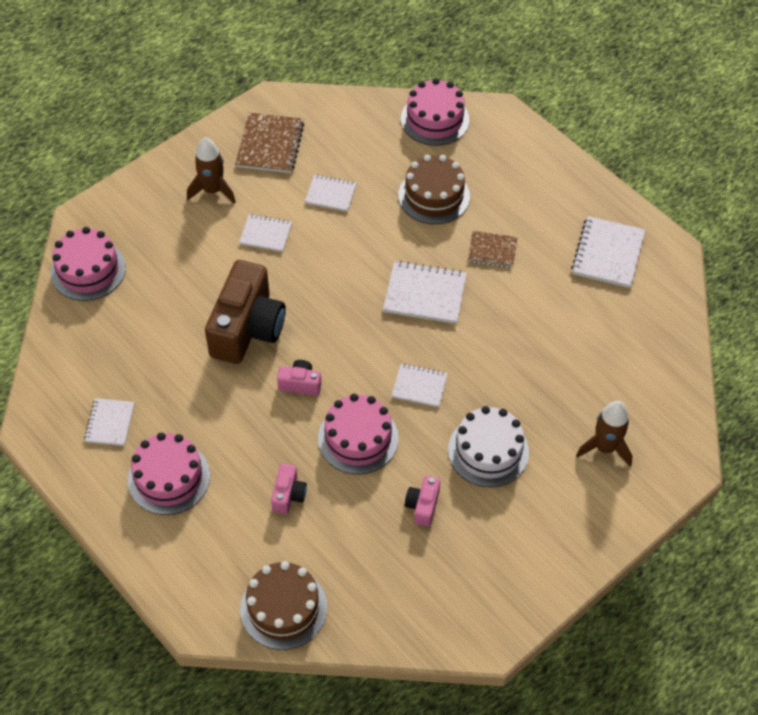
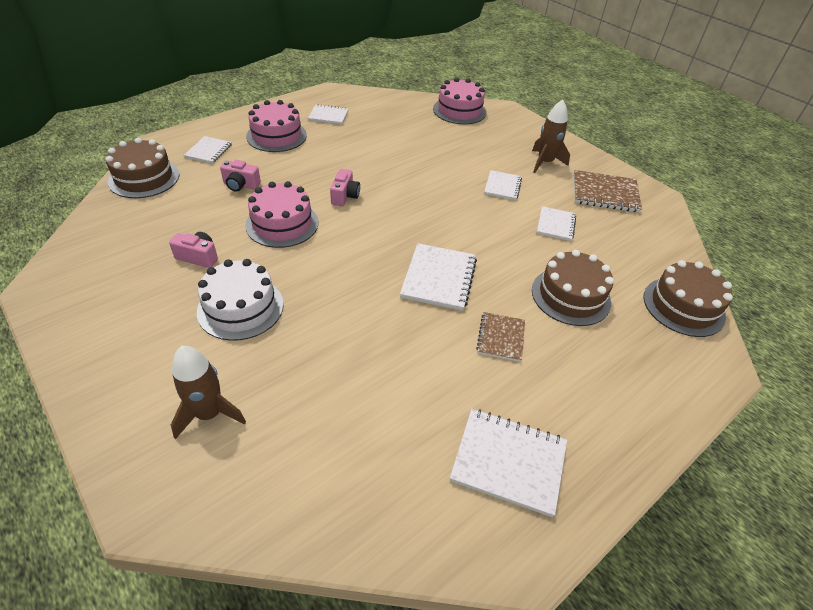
camera: 90 degrees right, 10 degrees down
brown camera [205,260,286,364] -> none
white notebook [392,363,448,407] -> white notebook moved to [184,136,232,164]
pink cake [401,78,470,146] -> brown cake [643,260,733,337]

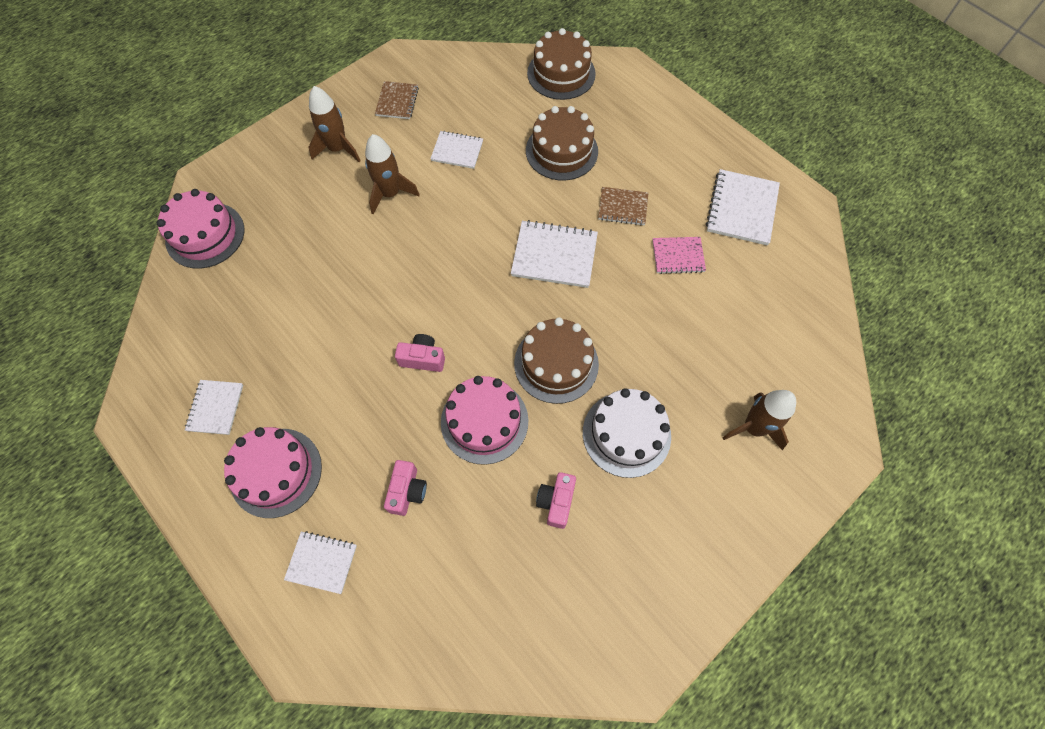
camera: 90 degrees left, 20 degrees up
brown cake [106,138,179,198] -> brown cake moved to [514,317,599,404]
white notebook [484,170,522,200] -> brown rocket [365,134,420,214]
brown notebook [574,170,642,212] -> brown notebook [375,81,419,119], size x0.62
none -> pink notebook [652,237,706,274]

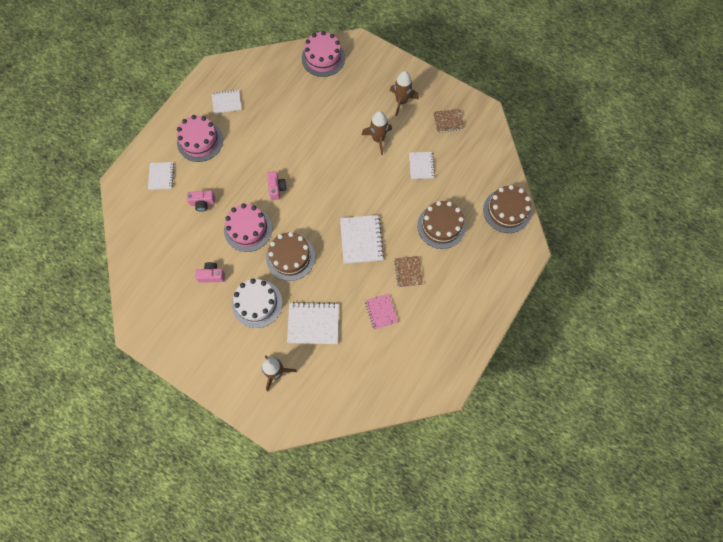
camera: 75 degrees right, 5 degrees up
white notebook [706,169,780,245] -> white notebook moved to [287,302,339,344]

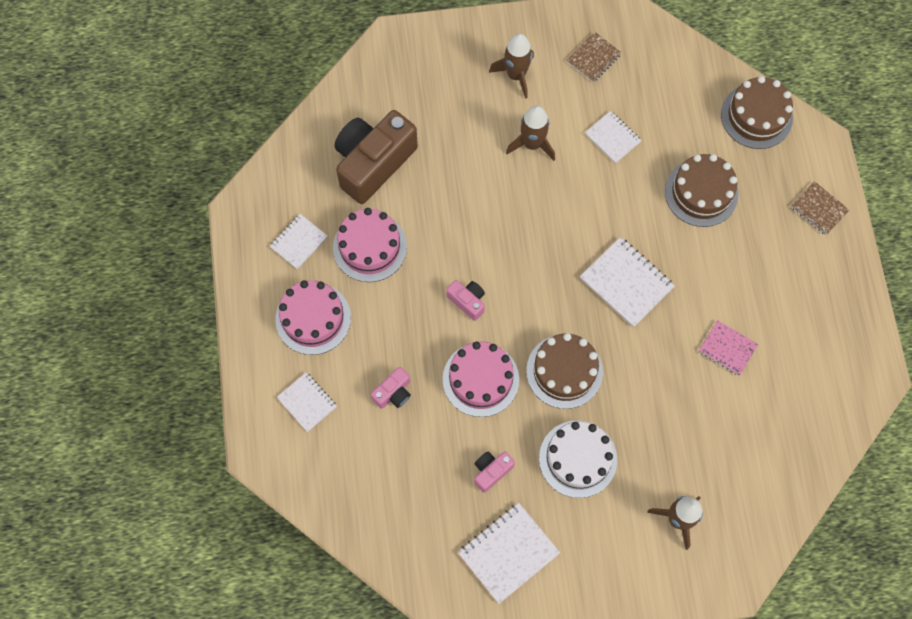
camera: 40 degrees left, 0 degrees up
white notebook [287,302,339,344] -> white notebook moved to [458,503,560,604]
pink cake [302,31,345,77] -> pink cake moved to [333,208,407,282]
brown notebook [394,256,423,288] -> brown notebook moved to [791,181,849,235]
none -> brown camera [334,110,418,204]

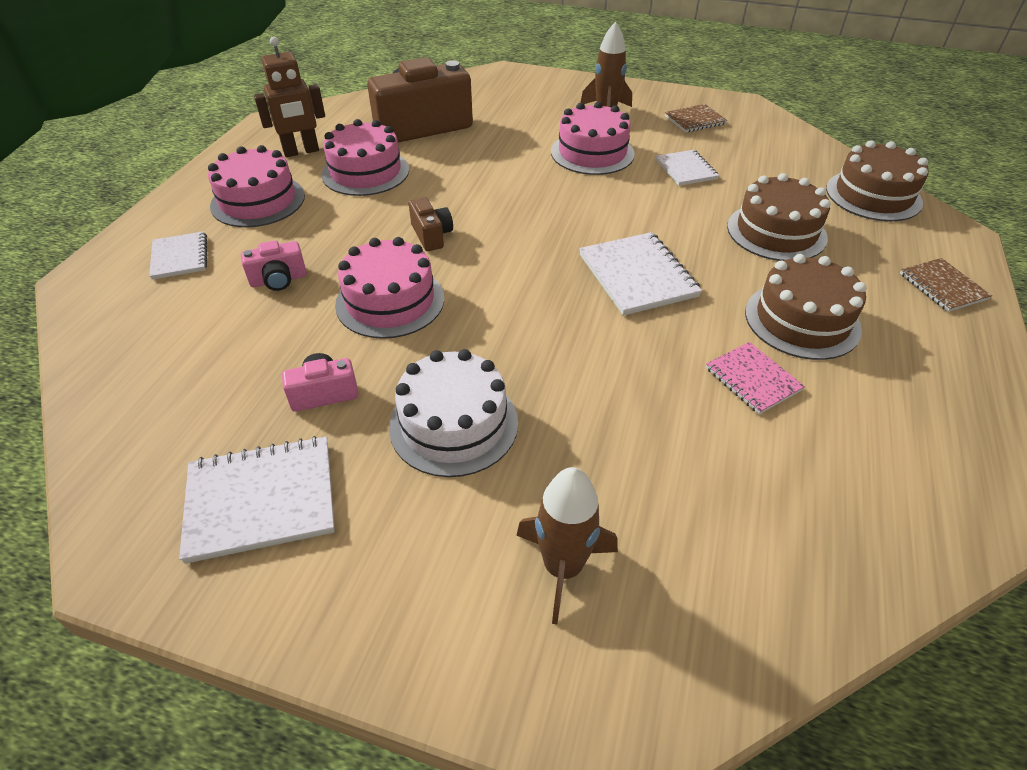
camera: 25 degrees right, 25 degrees down
white notebook [270,214,327,269] -> brown robot [254,37,325,157]
pink camera [446,280,485,321] -> brown camera [409,197,453,251]
brown rocket [506,106,555,161] -> pink cake [551,102,635,175]
brown cake [526,333,603,409] -> brown cake moved to [745,254,866,360]

